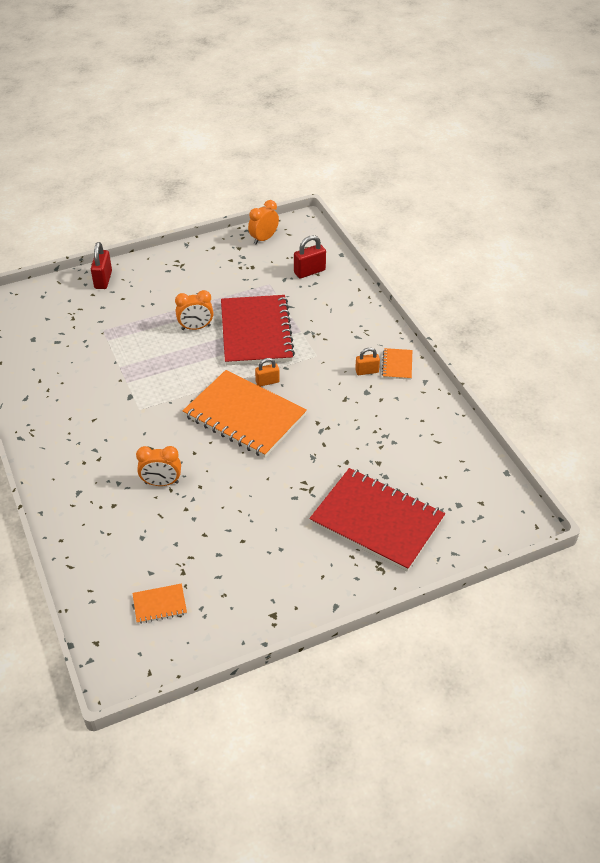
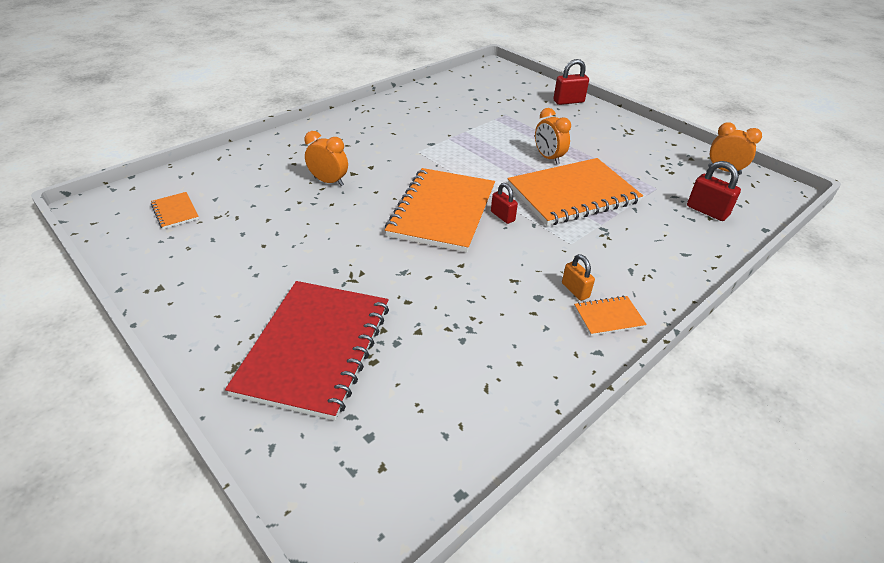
camera: 70 degrees right, 5 degrees down
orange clock [136,446,181,486] -> orange clock turned 135 degrees clockwise [304,131,348,186]
red notebook [221,295,295,365] -> orange notebook [507,158,643,226]
orange padlock [255,358,280,387] -> red padlock [491,183,518,224]

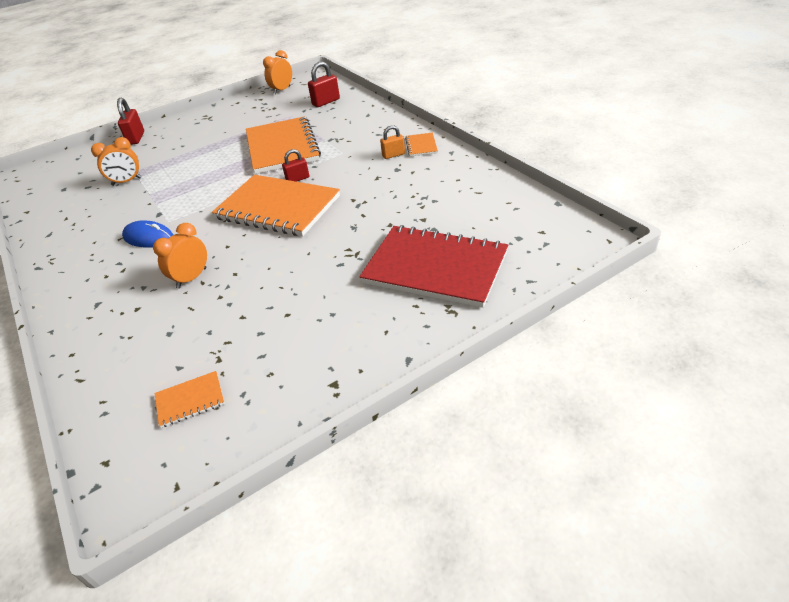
camera: 75 degrees left, 0 degrees up
orange clock [535,108,571,164] -> orange clock moved to [91,137,142,186]
none -> blue mouse [122,220,173,248]

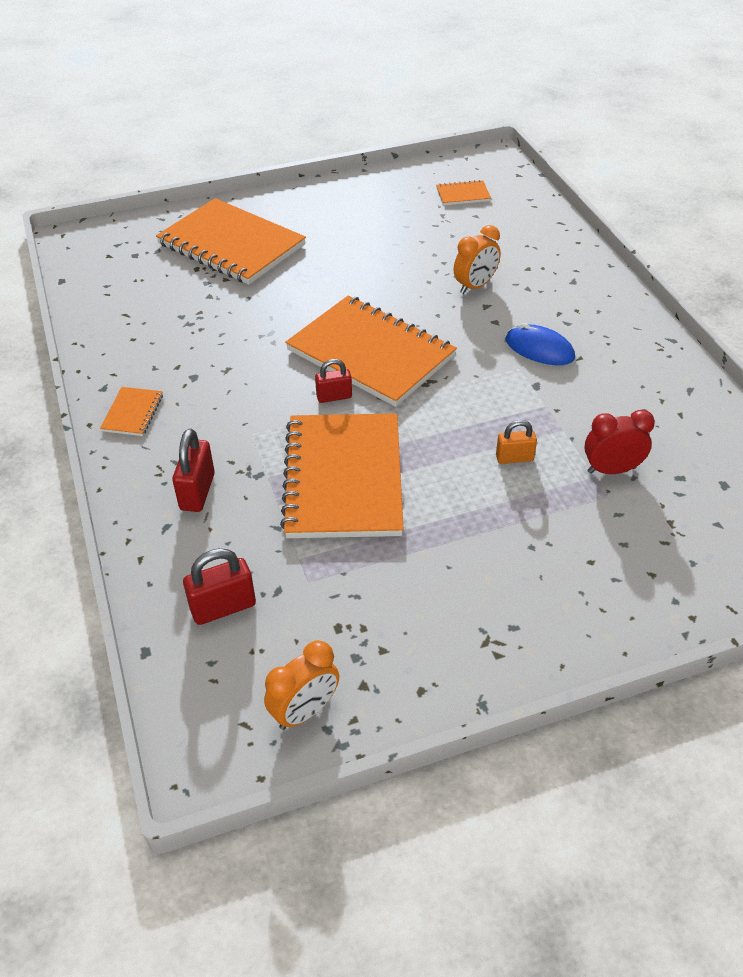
camera: 170 degrees left, 5 degrees up
orange clock [91,137,142,186] -> red clock [584,410,655,474]
red padlock [117,98,144,145] -> red padlock moved to [172,428,215,512]
red notebook [359,225,508,308] -> orange notebook [156,198,306,285]
orange padlock [380,125,405,159] -> orange padlock moved to [496,420,537,464]

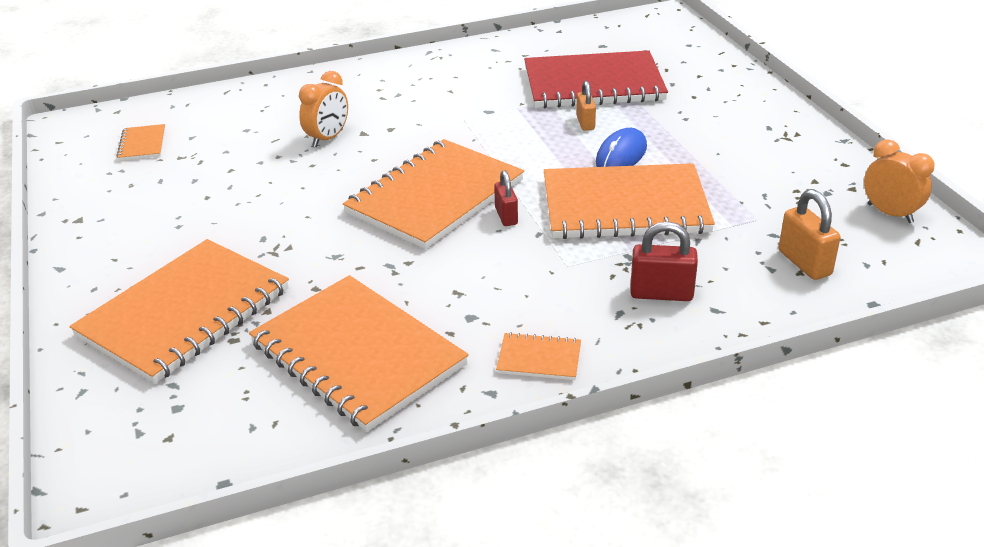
camera: 90 degrees left, 10 degrees down
red padlock [183,548,256,625] -> orange padlock [779,189,841,280]
orange clock [454,225,501,294] -> orange clock turned 75 degrees clockwise [299,71,348,147]
blue mouse [505,323,575,365] -> blue mouse moved to [596,128,647,167]
red clock [584,410,655,474] -> red notebook [524,50,668,108]
none -> orange notebook [249,275,469,432]

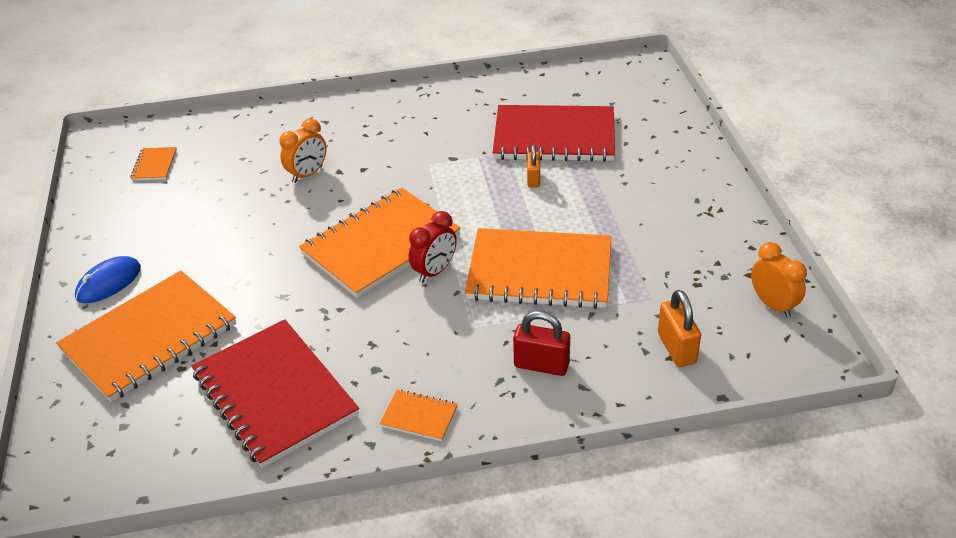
camera: 10 degrees right, 5 degrees up
orange notebook [249,275,469,432] -> red notebook [191,319,359,468]
red padlock [494,170,518,226] -> red clock [409,211,457,283]
blue mouse [596,128,647,167] -> blue mouse moved to [75,256,141,303]

